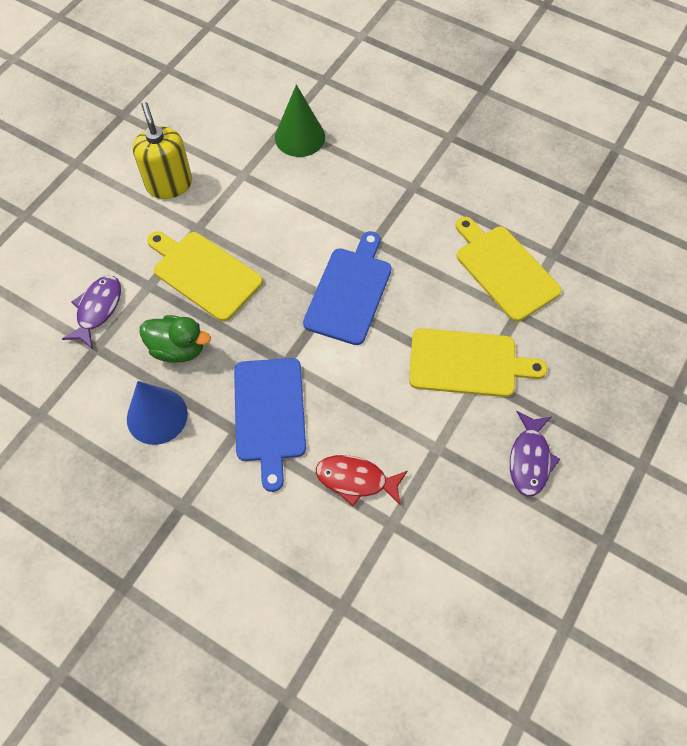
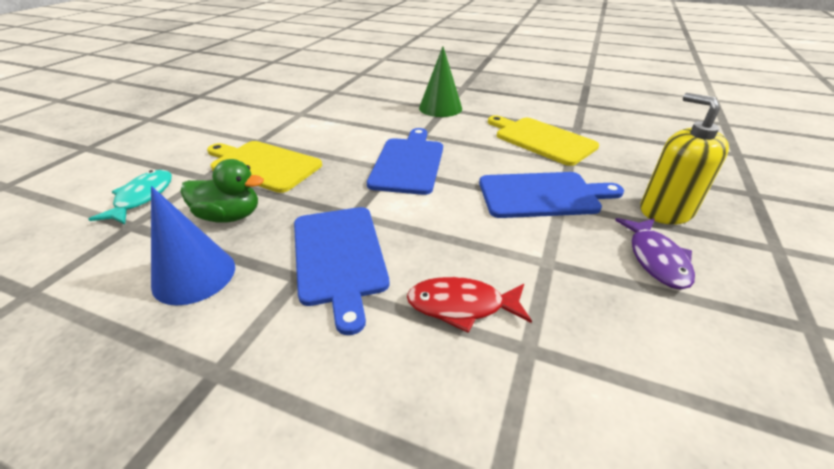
camera: 10 degrees left, 25 degrees down
purple fish [62,276,121,349] -> turquoise fish [88,170,172,224]
yellow soap dispenser [132,102,192,199] -> yellow soap dispenser moved to [640,93,729,225]
green cone [275,85,325,157] -> green cone moved to [419,46,462,117]
yellow cutting board [409,328,548,397] -> blue cutting board [479,172,624,218]

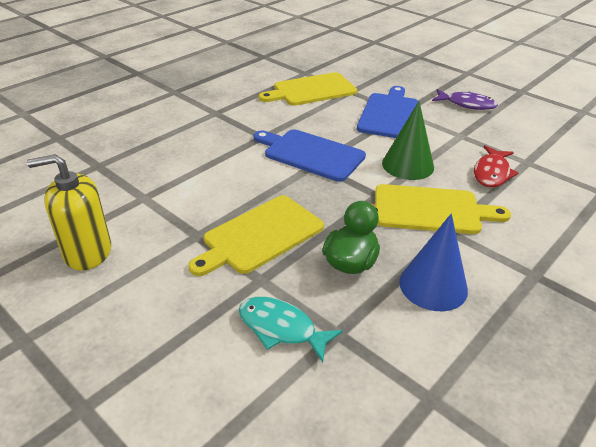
camera: 70 degrees left, 0 degrees up
blue cutting board [294,207,390,335] -> yellow cutting board [375,184,511,234]
green cone [419,46,462,117] -> green cone moved to [382,101,434,180]
yellow soap dispenser [640,93,729,225] -> yellow soap dispenser moved to [27,154,111,270]

